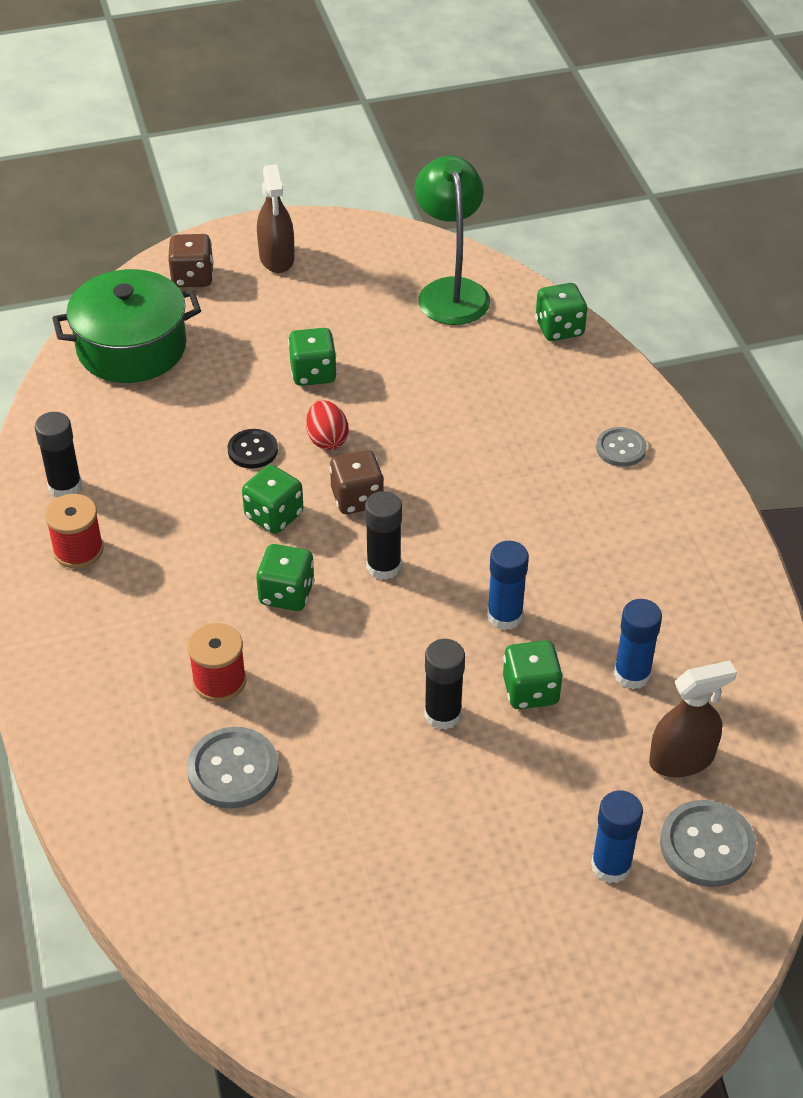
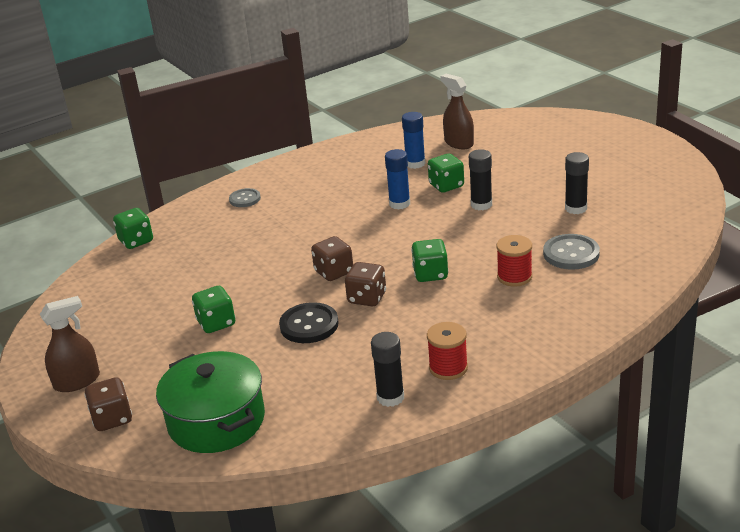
camera: 105 degrees left, 15 degrees down
black button [228,429,278,469] -> black button [279,302,339,343], size x1.55
green dice [242,465,303,534] -> brown dice [345,262,386,307]
red egg [306,400,349,450] -> none
black glue stick [365,491,402,580] -> black glue stick moved to [565,152,589,214]
green lamp [415,156,490,325] -> none
blue glue stick [591,790,643,884] -> none
grey button [660,800,756,887] -> none

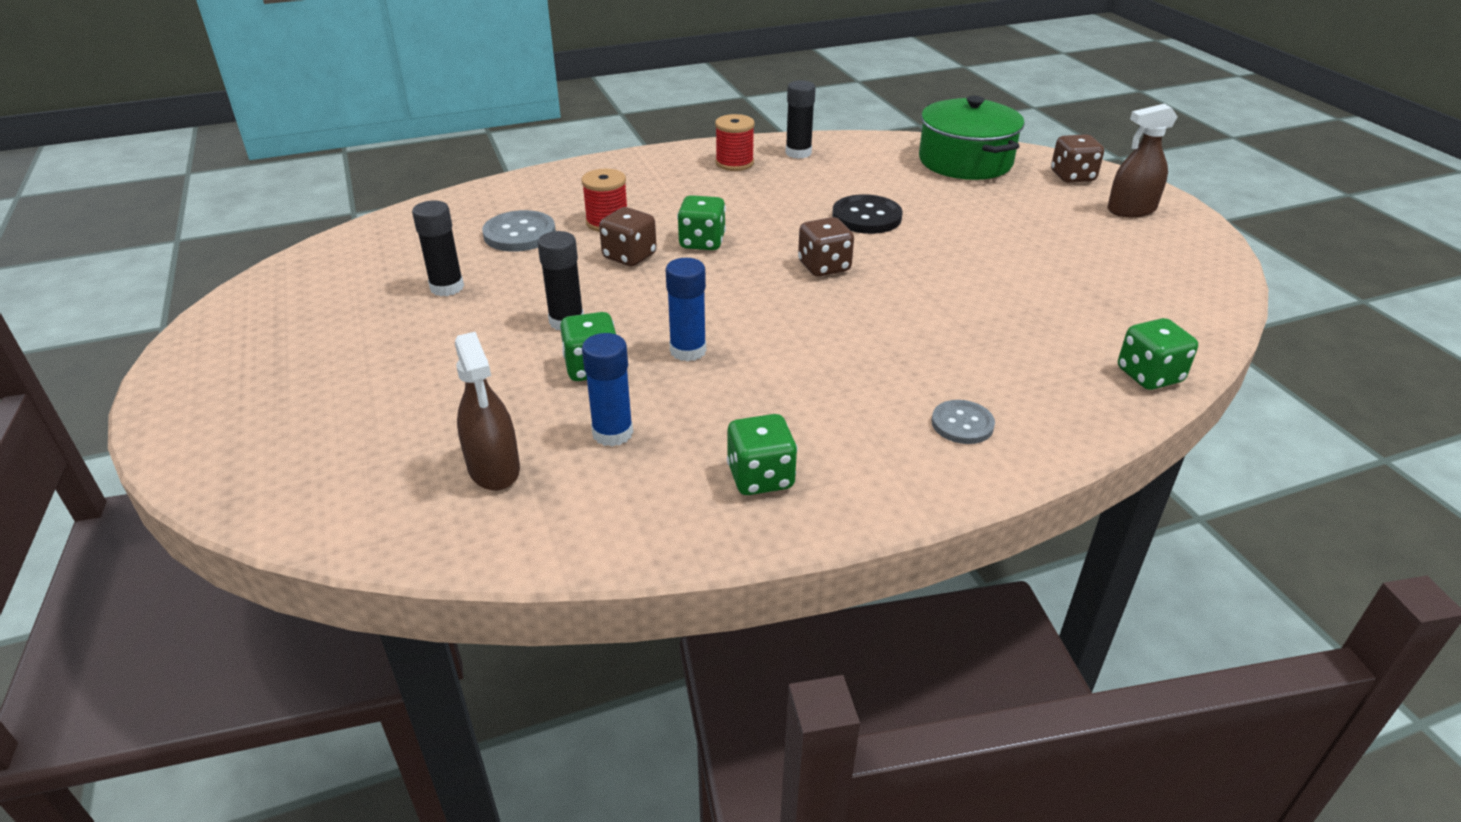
camera: 170 degrees left, 5 degrees up
green dice [192,286,235,333] -> green dice moved to [727,414,798,495]
brown dice [345,262,386,307] -> brown dice moved to [599,207,657,266]

